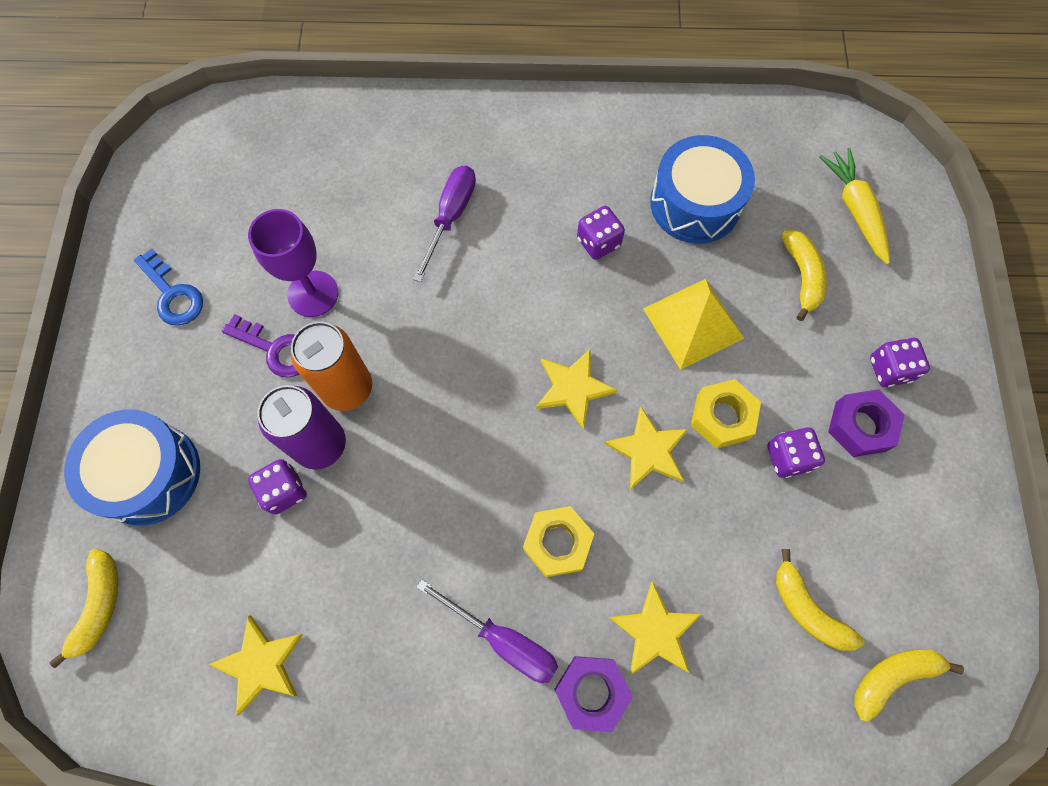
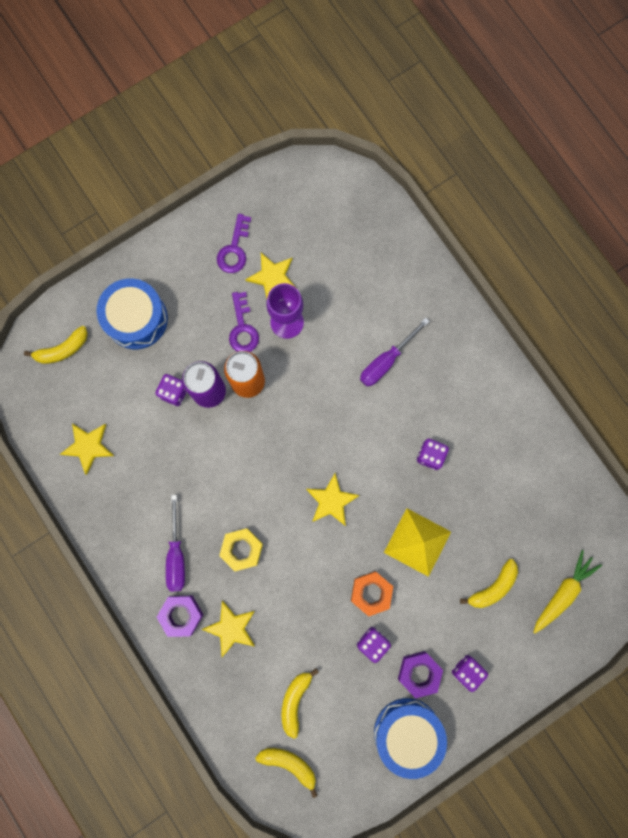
camera: 55 degrees right, 10 degrees up
blue key [134,248,203,326] -> purple key [217,214,251,273]
purple screwdriver [413,165,476,282] -> purple screwdriver turned 150 degrees clockwise [360,318,430,386]
yellow star [604,406,688,490] -> yellow star moved to [245,253,295,298]
blue drum [650,135,755,244] -> blue drum moved to [374,698,447,779]
yellow nut [691,379,761,449] -> orange nut [351,571,393,616]

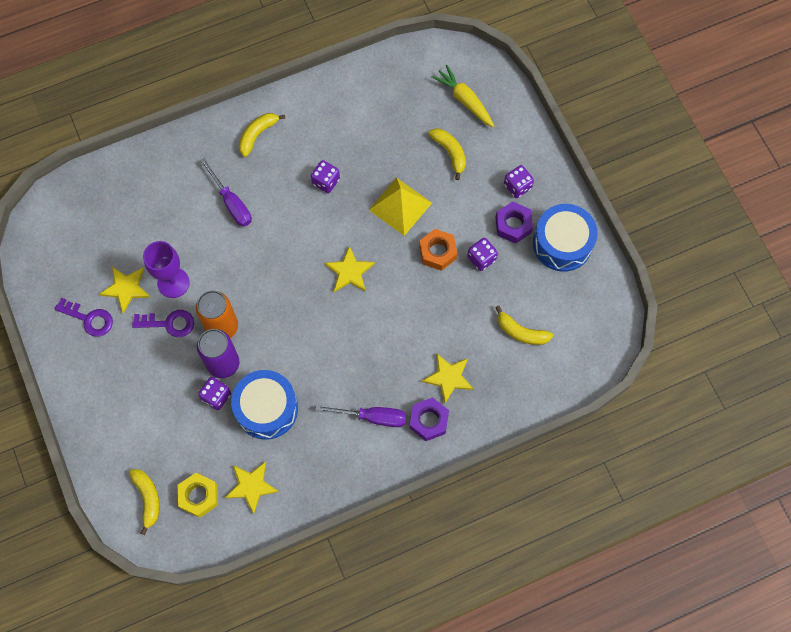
camera: 80 degrees left, 10 degrees down
blue drum [97,278,168,349] -> blue drum moved to [231,370,298,440]
yellow nut [219,528,263,571] -> yellow nut moved to [178,473,218,518]
yellow banana [255,748,318,798] -> yellow banana moved to [239,113,286,157]

